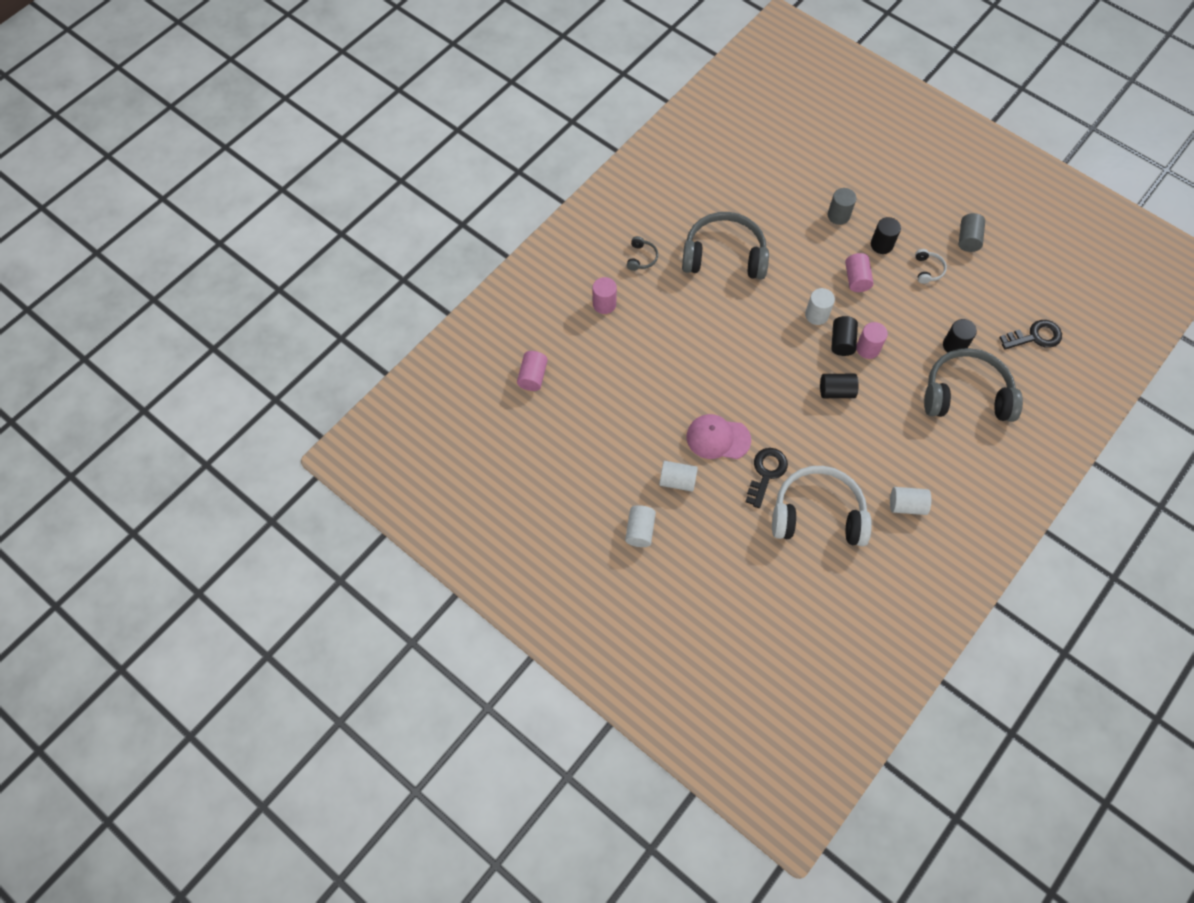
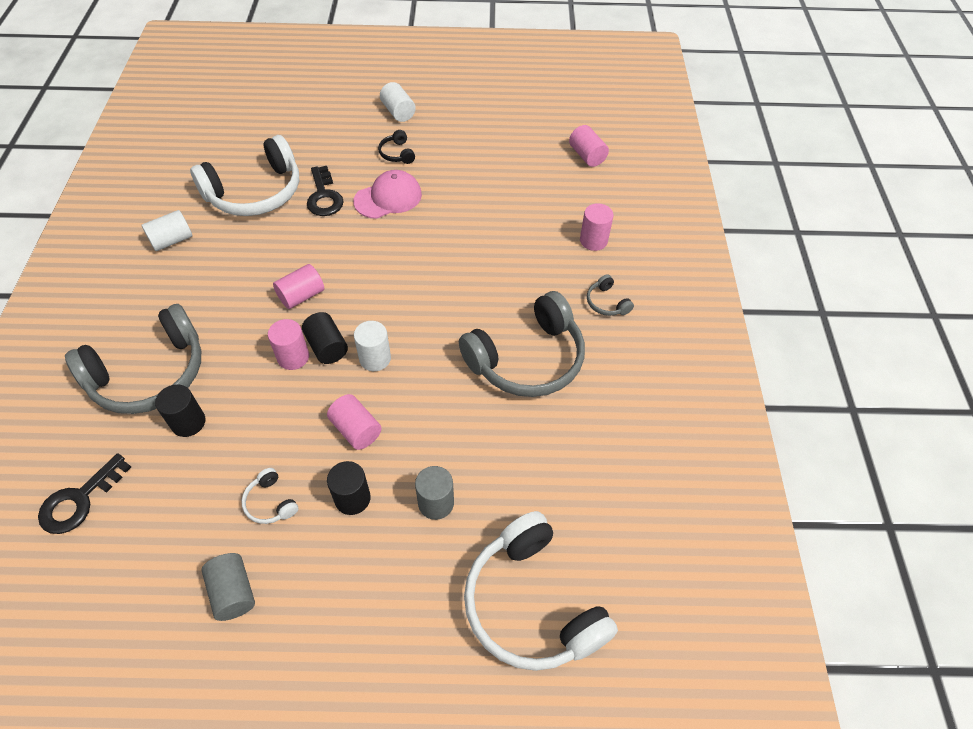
camera: 140 degrees right, 10 degrees down
white cylinder [659,461,698,492] -> black headphones [378,130,415,164]
black cylinder [820,374,858,398] -> pink cylinder [273,264,324,309]
none -> white headphones [464,511,618,671]

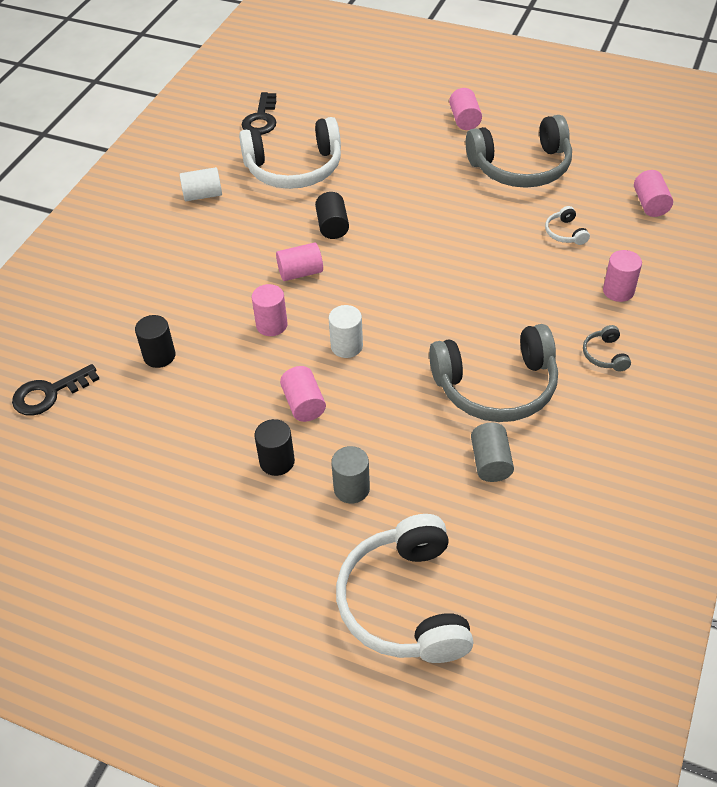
camera: 25 degrees right, 5 degrees down
grey headphones [65,304,201,414] -> grey headphones moved to [466,115,572,188]
grey cylinder [202,553,255,621] -> grey cylinder moved to [471,423,514,482]
white headphones [241,468,298,524] -> white headphones moved to [545,206,590,245]
black cylinder [302,312,348,364] -> black cylinder moved to [315,192,349,239]
black key [307,166,344,216] -> black key moved to [242,92,276,135]
pink cap [353,170,422,219] -> none
black headphones [378,130,415,164] -> none
white cylinder [380,82,416,122] -> pink cylinder [449,88,482,130]

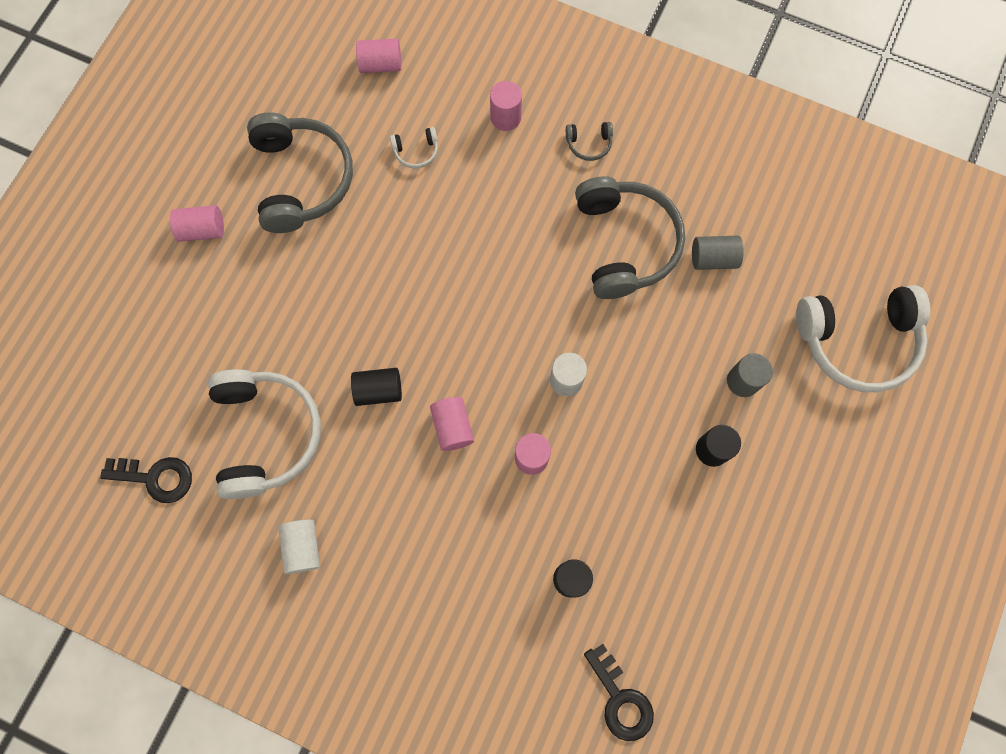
camera: 90 degrees left, 25 degrees up
pink cylinder [280,366,326,422] -> none

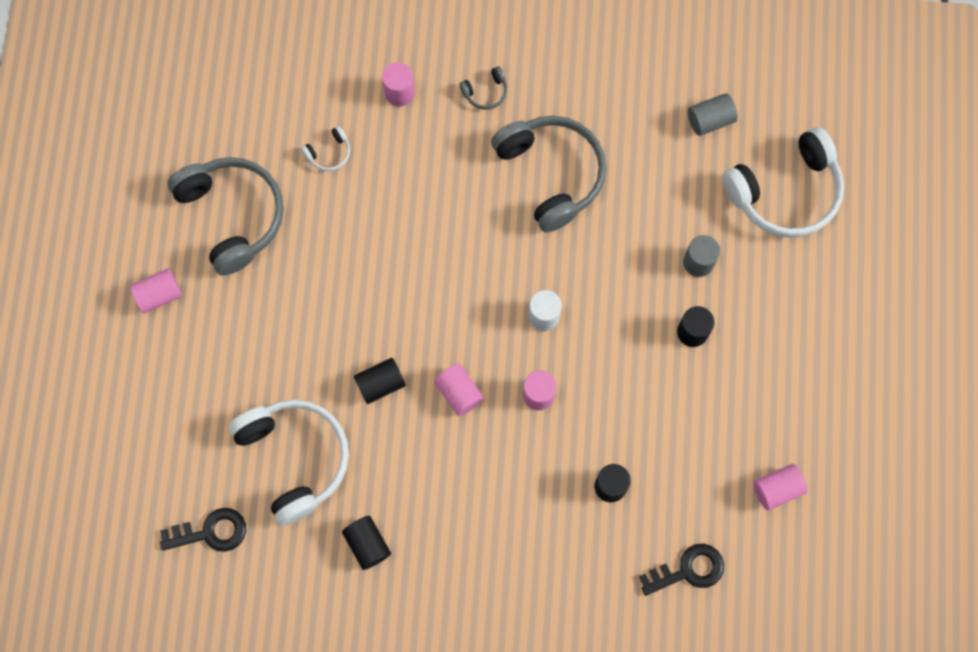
camera: 20 degrees left, 0 degrees up
white cylinder [278,520,320,574] -> black cylinder [342,516,391,570]
pink cylinder [356,38,401,73] -> pink cylinder moved to [754,464,808,510]
black key [584,644,654,741] -> black key turned 60 degrees counterclockwise [639,544,724,596]
grey cylinder [692,236,744,270] -> grey cylinder moved to [688,93,738,136]

